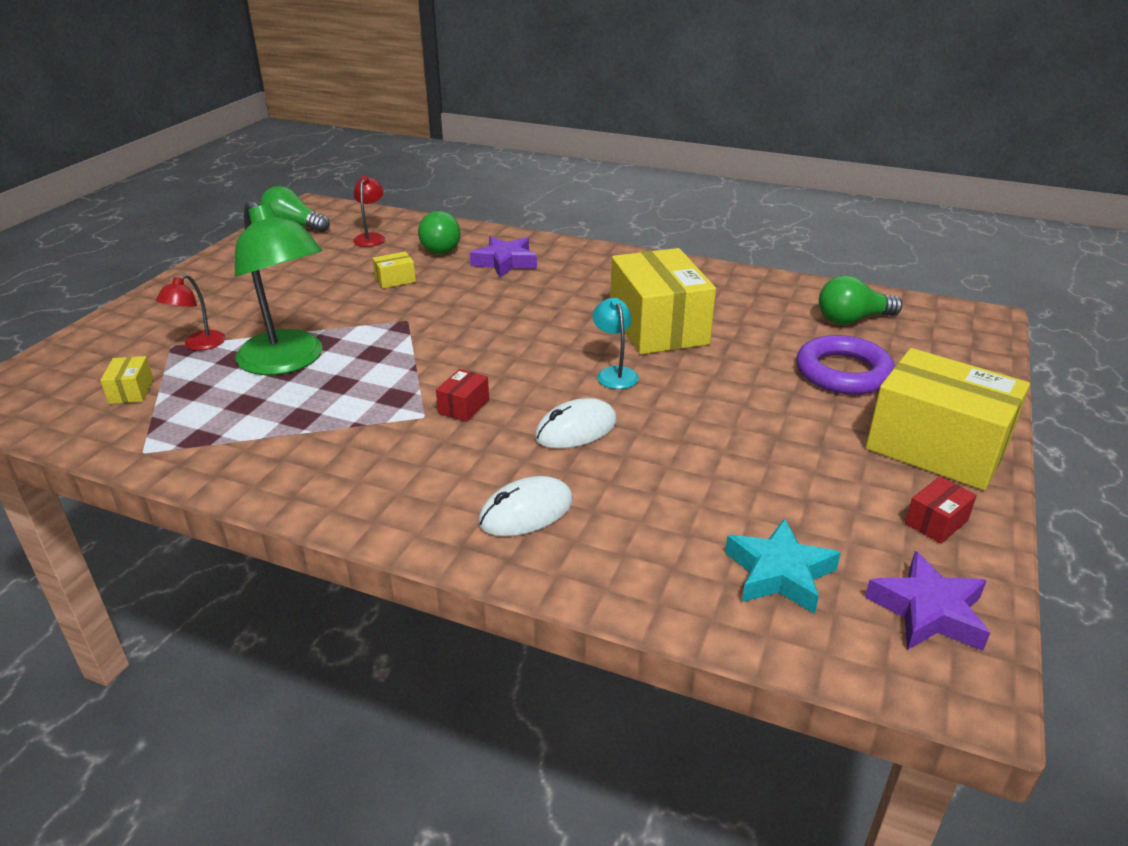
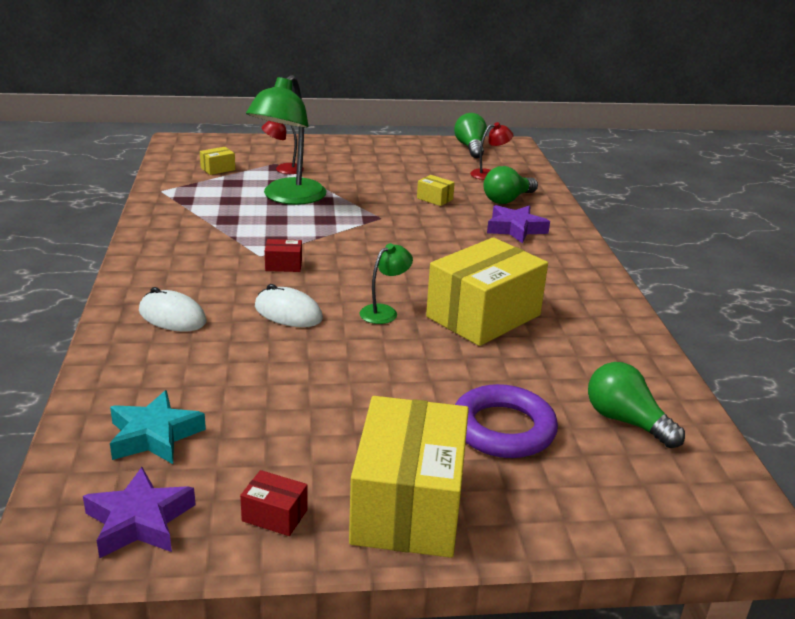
camera: 60 degrees right, 5 degrees down
turquoise lamp [593,298,639,389] -> green lamp [360,243,413,324]

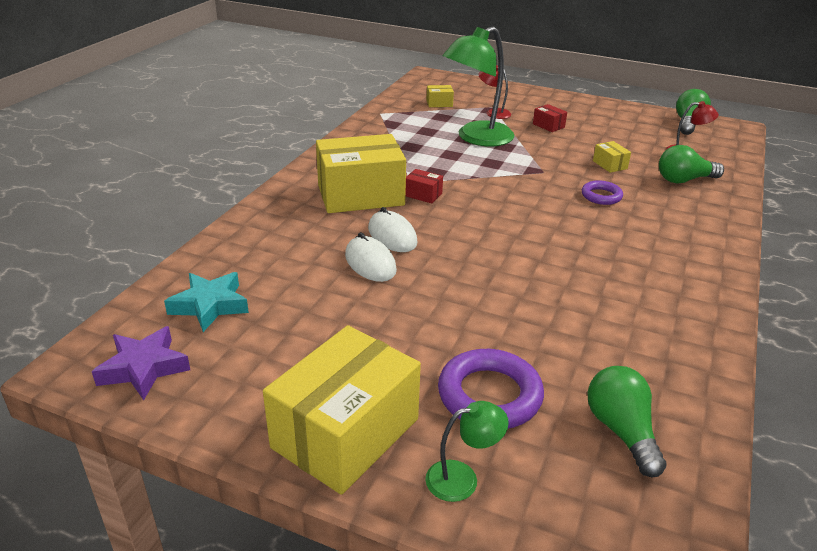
camera: 30 degrees right, 5 degrees up
white mouse [139,287,207,332] -> white mouse moved to [345,232,397,282]
red box [240,470,308,536] -> red box moved to [533,104,567,132]
green lamp [360,243,413,324] -> green lamp moved to [425,401,509,502]
yellow box [426,237,548,346] -> yellow box moved to [316,134,406,213]
purple star [487,205,550,244] -> none
none -> purple ring [582,180,623,205]

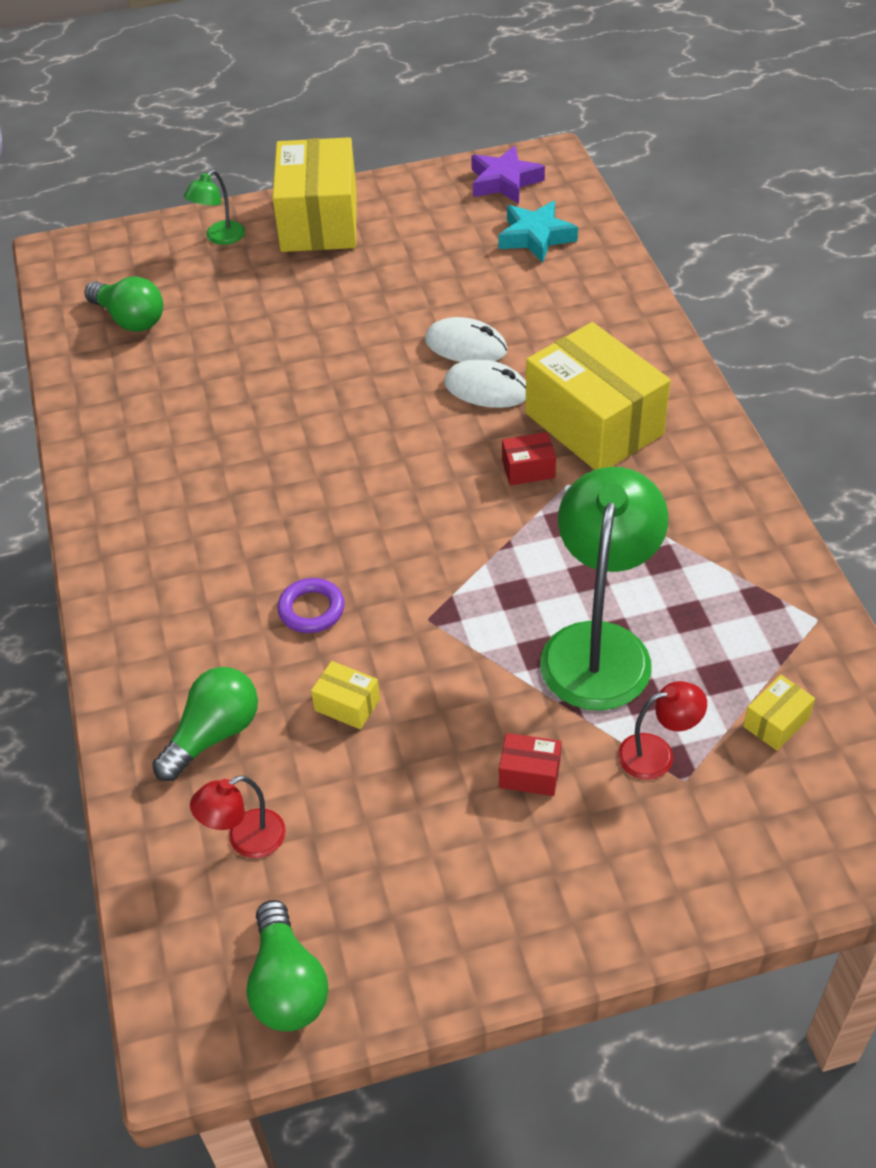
camera: 145 degrees right, 15 degrees up
yellow box [316,134,406,213] -> yellow box turned 75 degrees counterclockwise [526,322,671,470]
purple ring [438,349,544,428] -> none

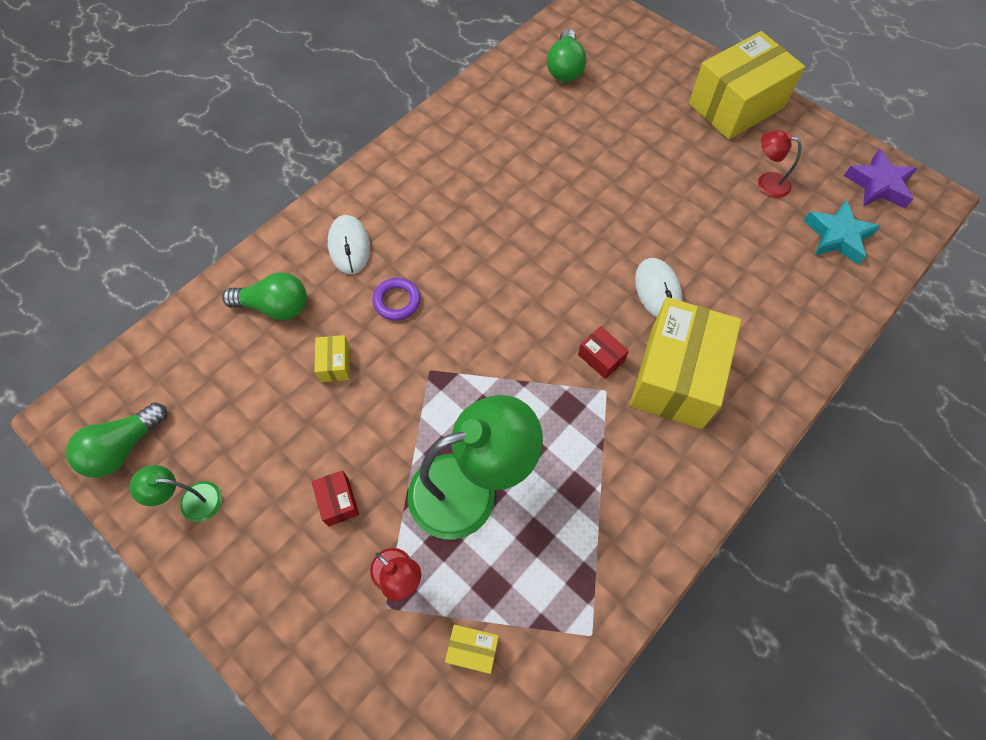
camera: 55 degrees right, 15 degrees up
green lamp [184,170,245,245] -> green lamp moved to [129,465,222,522]
red lamp [190,776,286,858] -> red lamp moved to [758,130,802,198]
white mouse [425,317,508,362] -> white mouse moved to [328,215,370,274]

